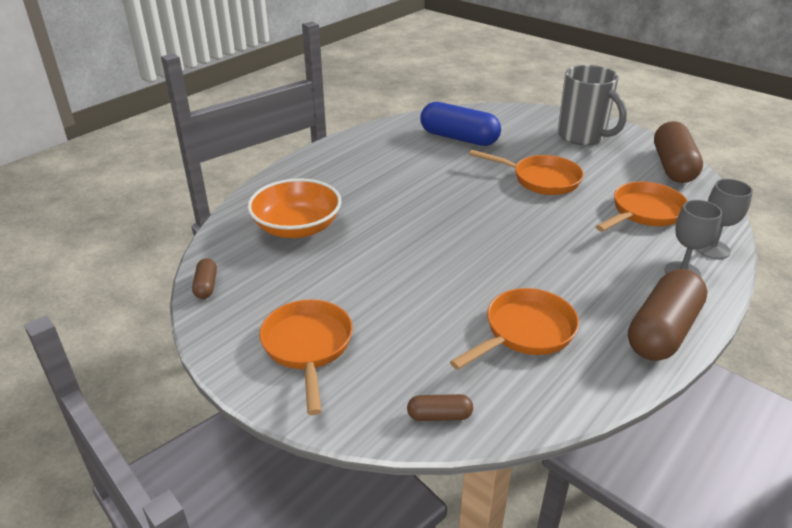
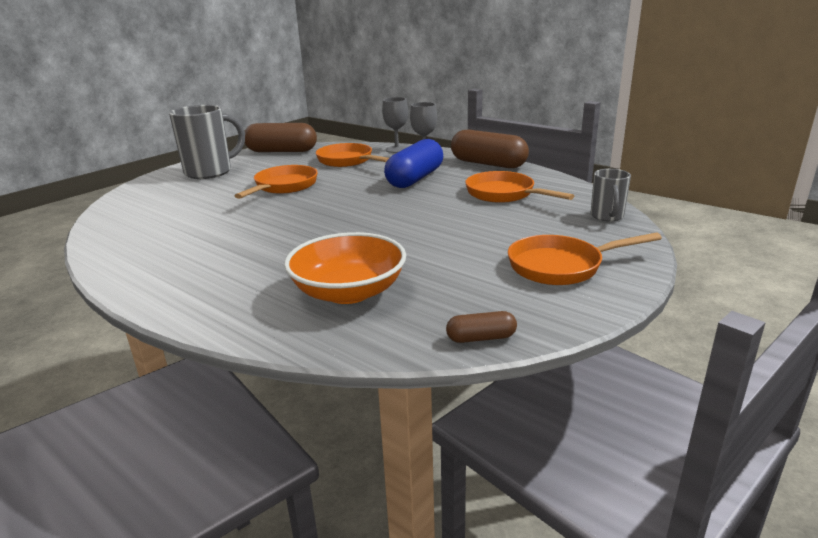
camera: 90 degrees left, 10 degrees down
brown capsule [407,394,473,421] -> grey mug [591,169,631,222]
blue capsule [420,102,501,146] -> blue capsule moved to [384,139,443,188]

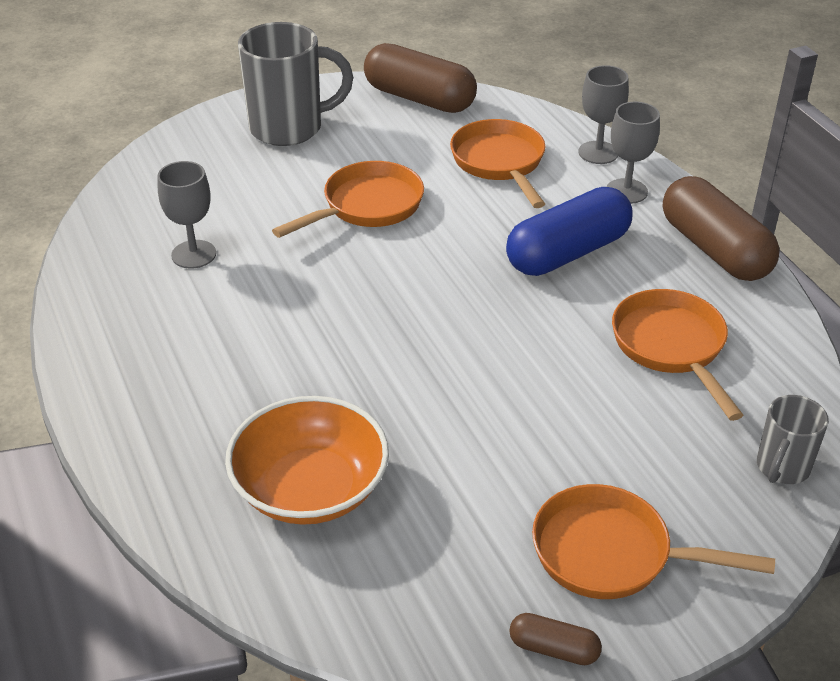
camera: 25 degrees right, 15 degrees up
brown capsule [446,311,517,343] -> brown capsule moved to [509,613,602,665]
none -> grey goblet [158,161,216,269]

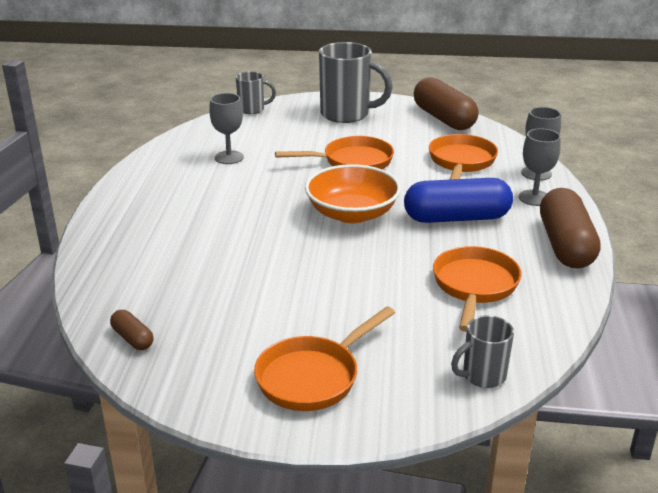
camera: 30 degrees right, 10 degrees down
orange bowl [225,396,389,525] -> orange bowl moved to [305,164,401,223]
brown capsule [509,613,602,665] -> brown capsule moved to [110,310,154,350]
orange pan [532,484,775,599] -> orange pan turned 90 degrees counterclockwise [254,306,395,411]
none -> grey mug [236,71,276,114]

